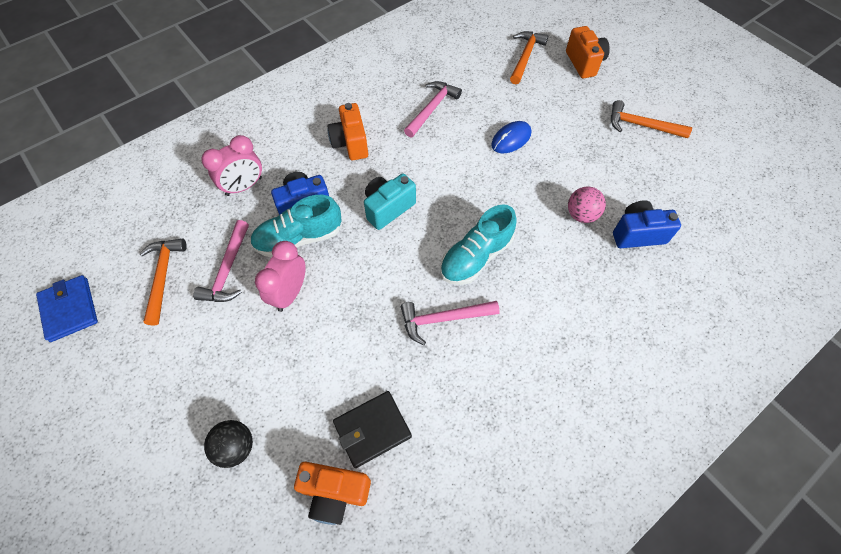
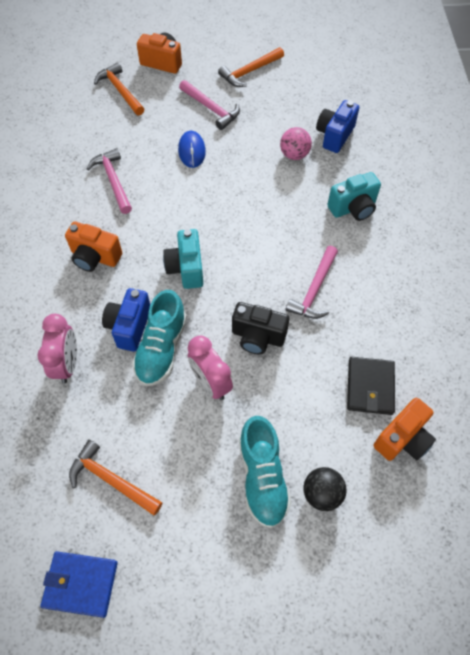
camera: 55 degrees left, 0 degrees up
pink hammer [193,220,249,302] -> pink hammer moved to [179,80,240,130]
turquoise shoe [440,204,517,285] -> turquoise shoe moved to [239,416,291,528]
none -> black camera [232,302,289,354]
none -> turquoise camera [327,172,381,221]

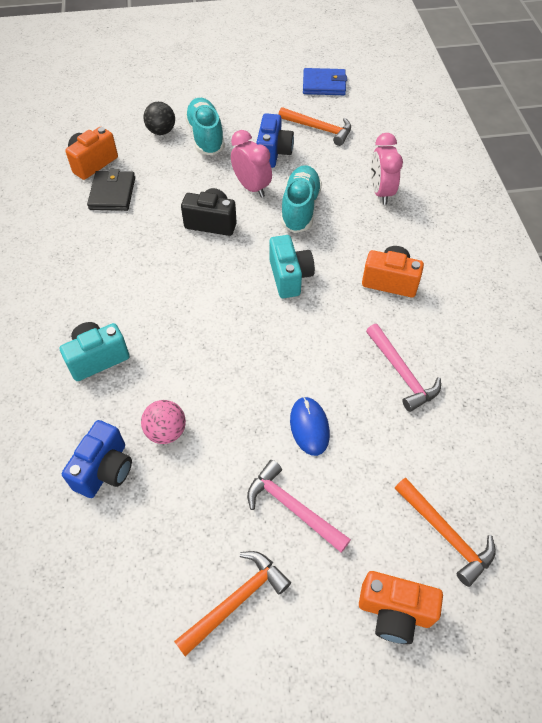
camera: 175 degrees right, 5 degrees down
blue camera [102,288,150,352] -> blue camera moved to [256,113,294,168]
pink hammer [286,246,338,319] -> none

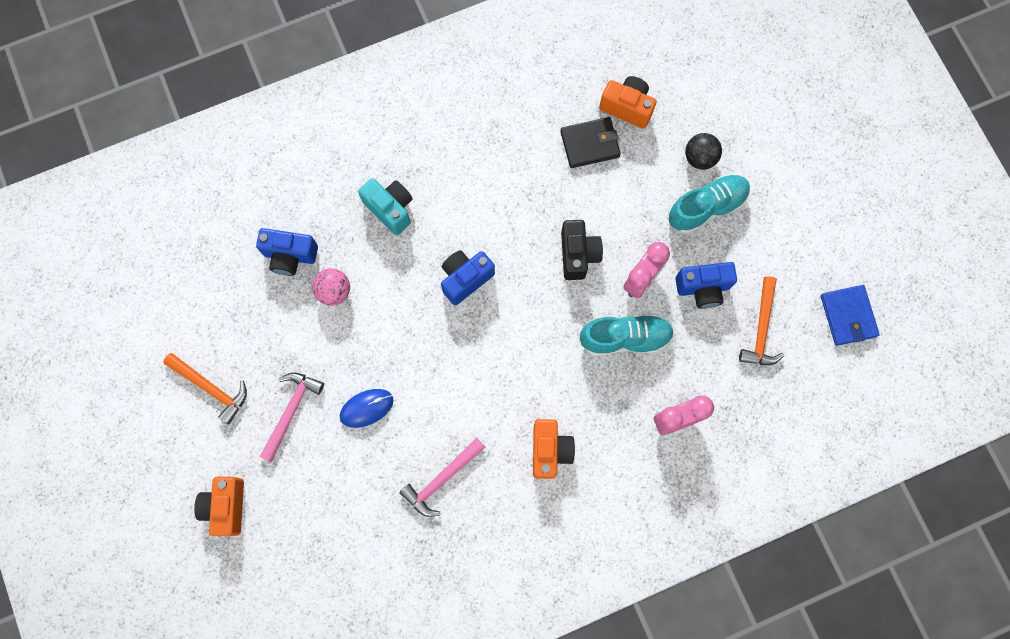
camera: 75 degrees right, 20 degrees up
turquoise camera [269,235,315,298] -> none
orange hammer [395,478,496,587] -> none
none -> blue camera [441,250,495,305]

